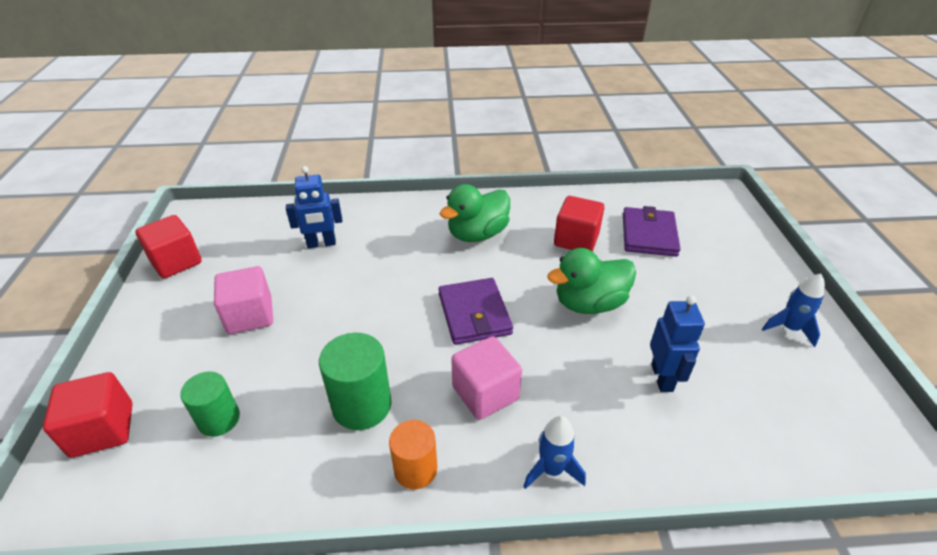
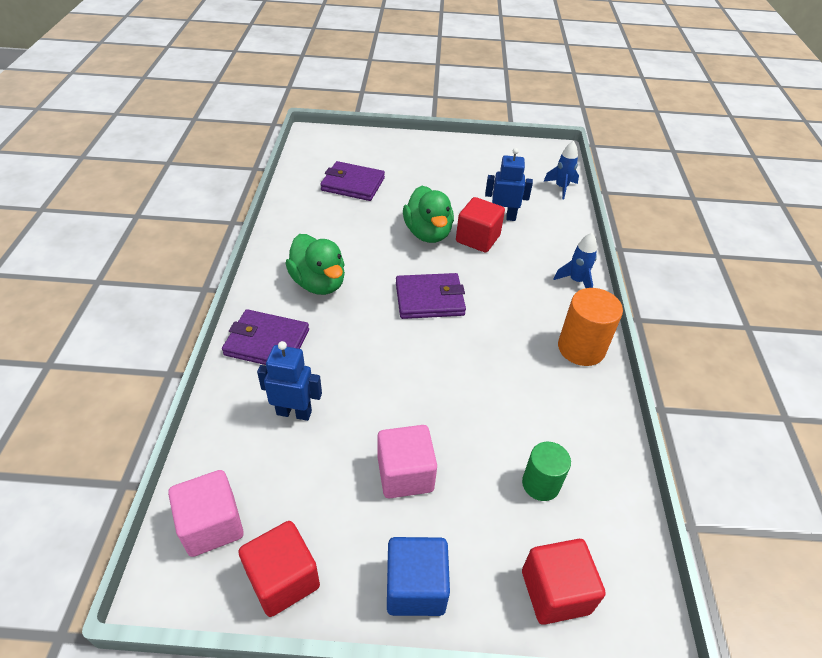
camera: 85 degrees left, 5 degrees up
blue robot [286,166,342,248] -> blue robot turned 75 degrees counterclockwise [257,341,322,421]
green cylinder [319,333,392,430] -> none
orange cylinder [389,420,437,489] -> orange cylinder [558,288,623,366], size x1.50
pink cube [451,336,522,420] -> pink cube moved to [168,470,244,557]
red cube [554,196,605,251] -> red cube moved to [456,197,505,253]
blue rocket [762,273,825,347] -> blue rocket moved to [544,141,579,199]
none -> purple wallet [222,309,309,365]
none -> blue cube [387,537,450,616]

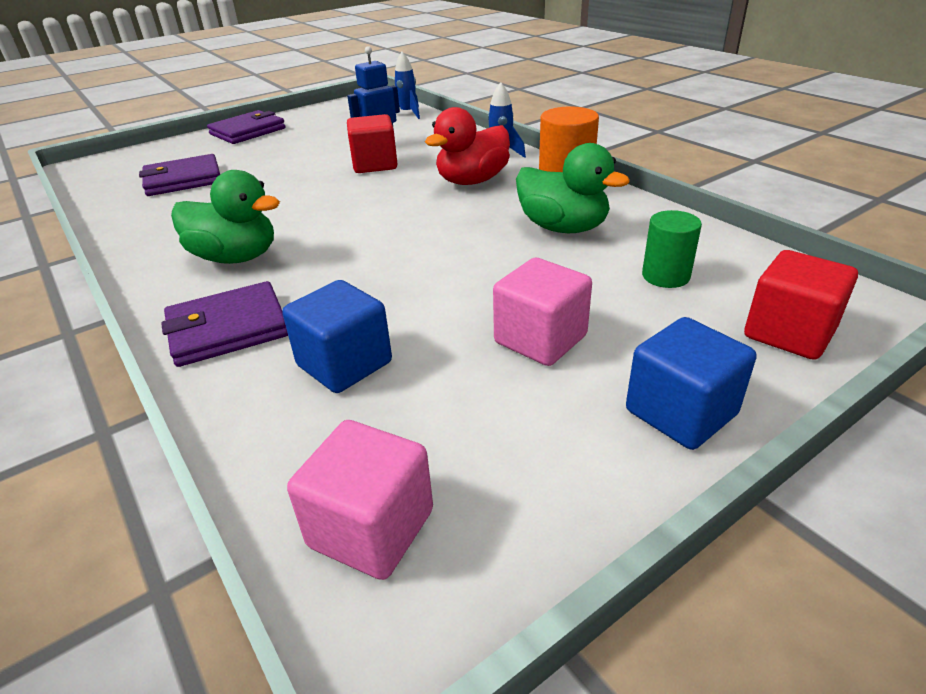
camera: 35 degrees left, 10 degrees down
red cube [238,521,320,617] -> none
blue robot [257,341,322,421] -> blue cube [282,280,392,393]
purple wallet [396,273,466,319] -> purple wallet moved to [207,110,286,144]
green duck [403,186,454,243] -> green duck moved to [516,143,630,233]
none -> red duck [425,107,510,185]

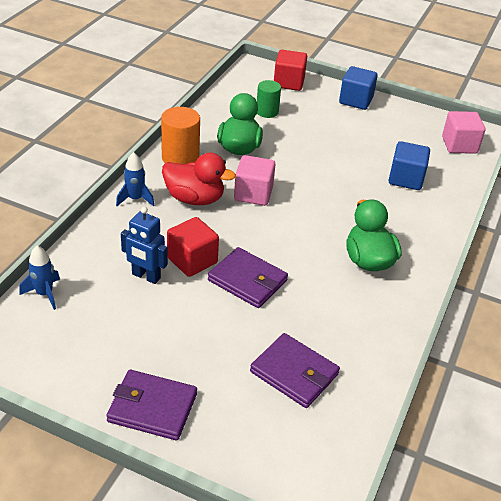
camera: 125 degrees left, 5 degrees up
purple wallet [161,281,288,367] -> purple wallet moved to [208,247,288,308]
pink cube [493,258,592,366] -> pink cube moved to [234,155,276,206]

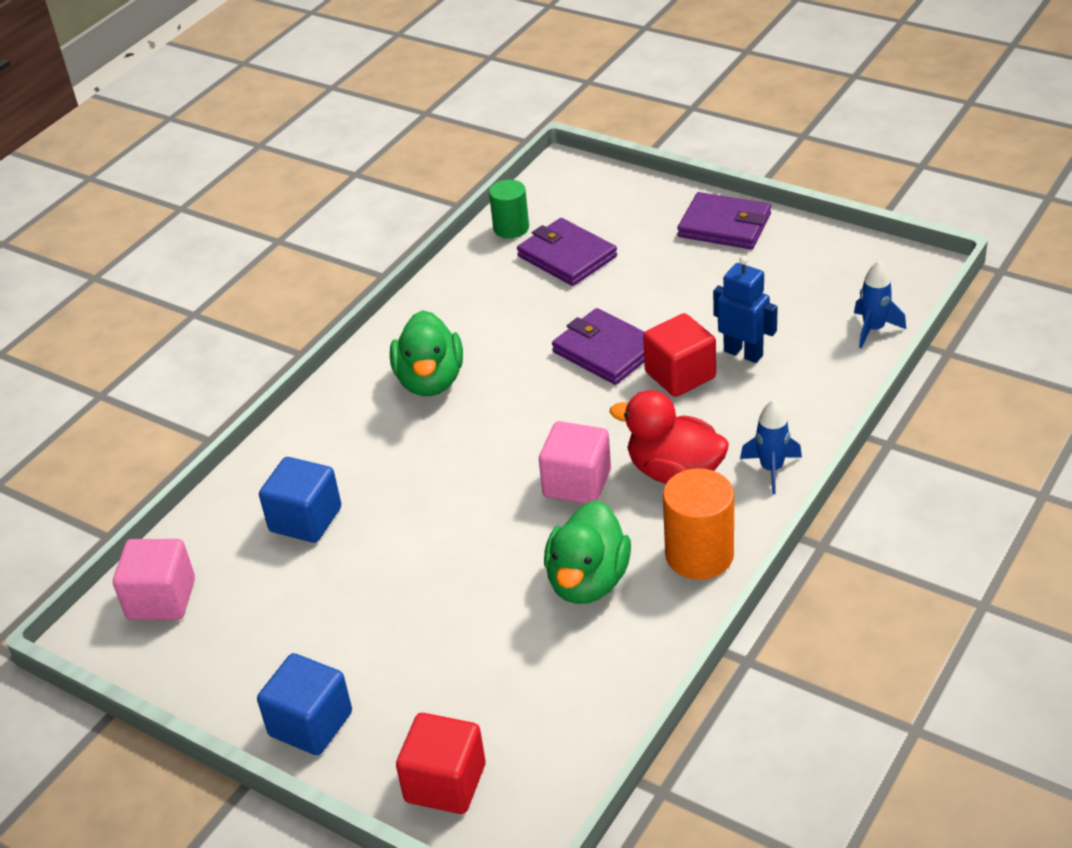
camera: 165 degrees left, 0 degrees up
green cylinder [257,80,281,118] -> green cylinder moved to [489,179,529,239]

